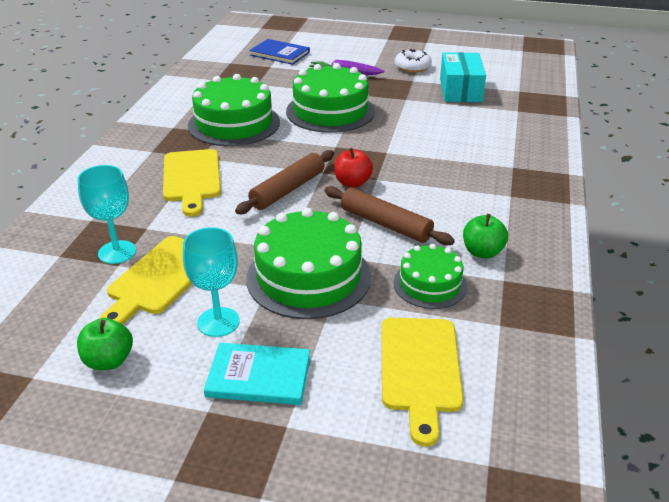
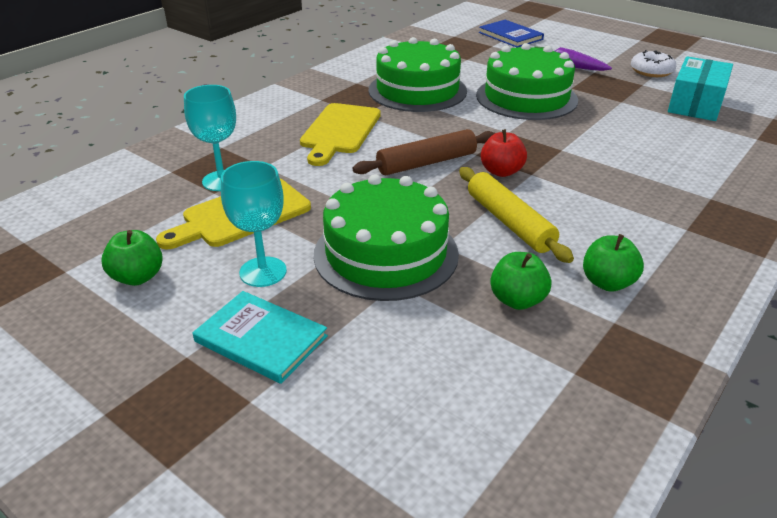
camera: 25 degrees right, 0 degrees up
brown rolling pin [325,186,455,245] -> yellow rolling pin [459,167,574,263]
yellow cutting board [382,318,464,447] -> none
green cake [393,244,467,309] -> green apple [490,252,551,310]

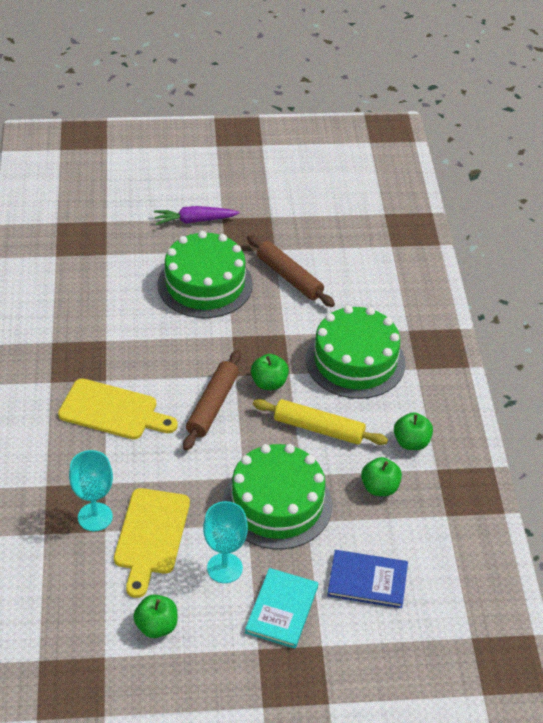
camera: 45 degrees left, 10 degrees up
turquoise book [193,291,328,384] -> turquoise book turned 60 degrees counterclockwise [245,568,318,648]
yellow cutting board [300,103,381,166] -> yellow cutting board turned 45 degrees counterclockwise [58,378,178,439]
green cake [369,37,467,112] -> green cake moved to [306,306,405,399]
blue book [479,20,544,48] -> blue book moved to [327,550,408,608]
red apple [481,129,527,177] -> green apple [251,354,289,390]
white donut [631,50,676,77] -> none
turquoise box [668,56,733,121] -> none
none -> brown rolling pin [247,235,335,307]

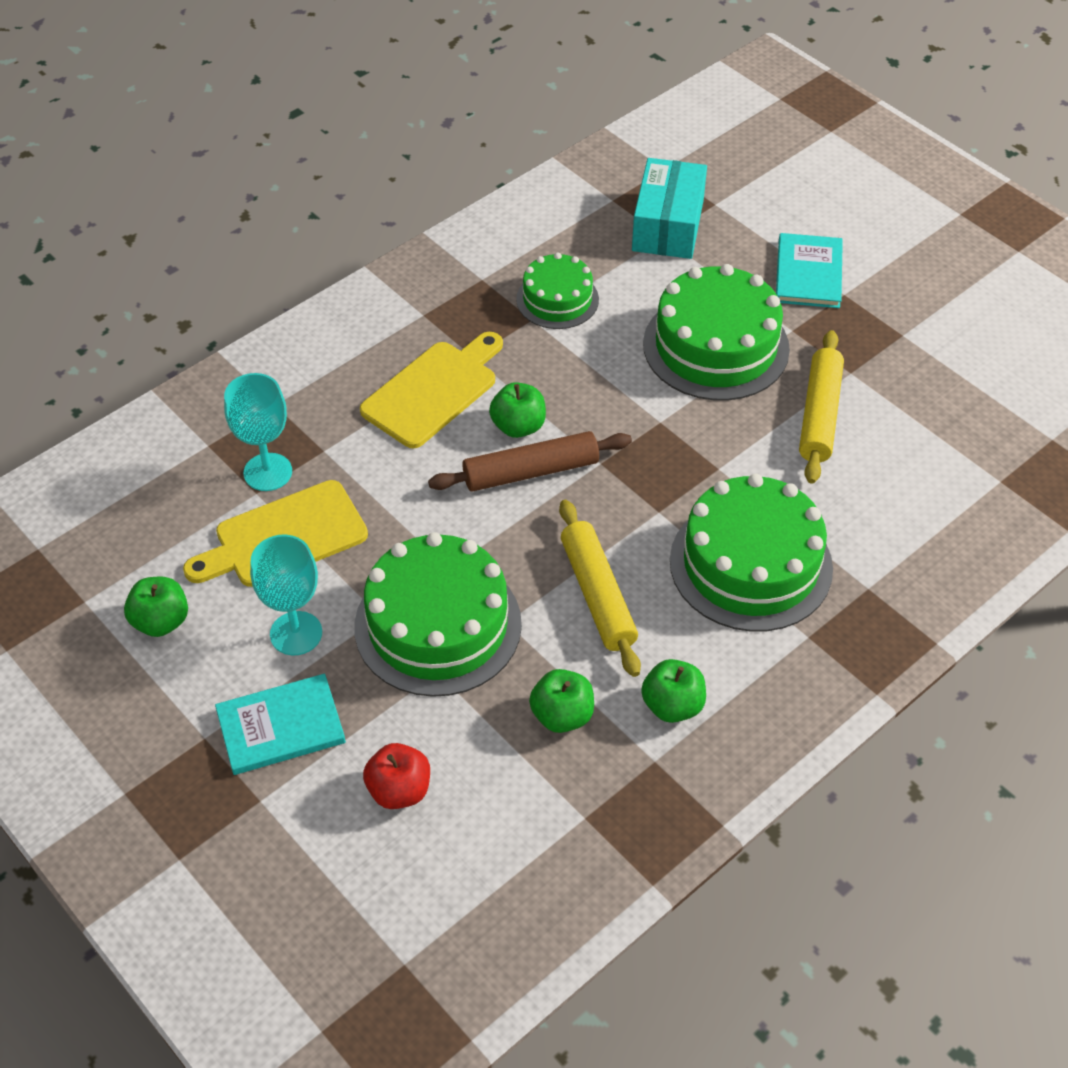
camera: 55 degrees right, 5 degrees up
yellow cutting board [58,378,178,439] -> yellow cutting board turned 120 degrees counterclockwise [360,332,503,448]
purple carrot [154,206,240,225] -> turquoise book [776,233,843,308]
brown rolling pin [247,235,335,307] -> yellow rolling pin [799,330,844,484]
green apple [251,354,289,390] -> green apple moved to [489,382,546,438]
blue book [327,550,408,608] -> red apple [363,743,430,809]
none -> green cake [516,252,599,329]
none -> turquoise box [632,158,707,259]

